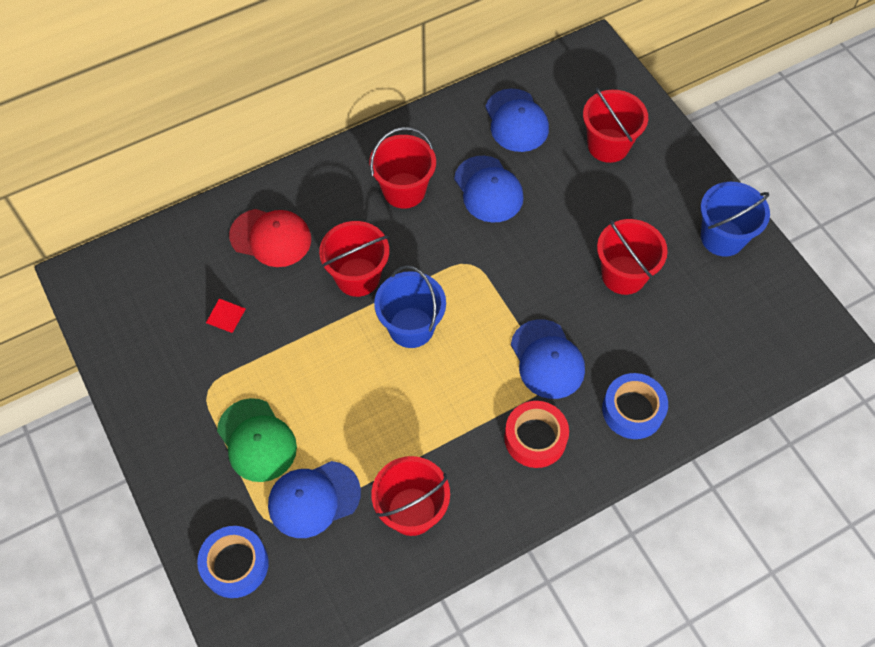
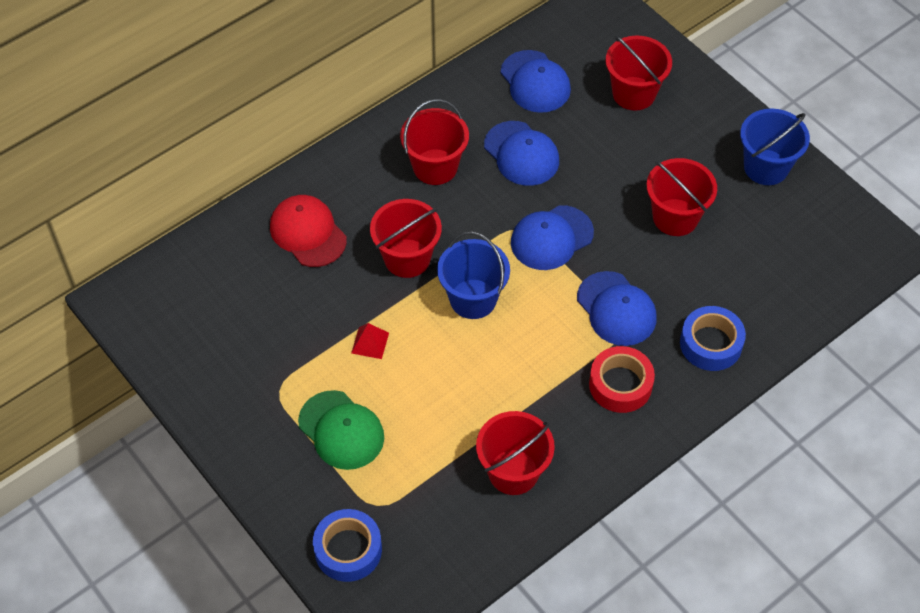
camera: 10 degrees left, 5 degrees down
red pyramid [206,299,246,333] -> red pyramid moved to [351,323,389,359]
red cap [229,209,311,267] -> red cap turned 135 degrees counterclockwise [270,195,347,267]
blue cap [268,461,361,538] -> blue cap moved to [511,205,594,270]

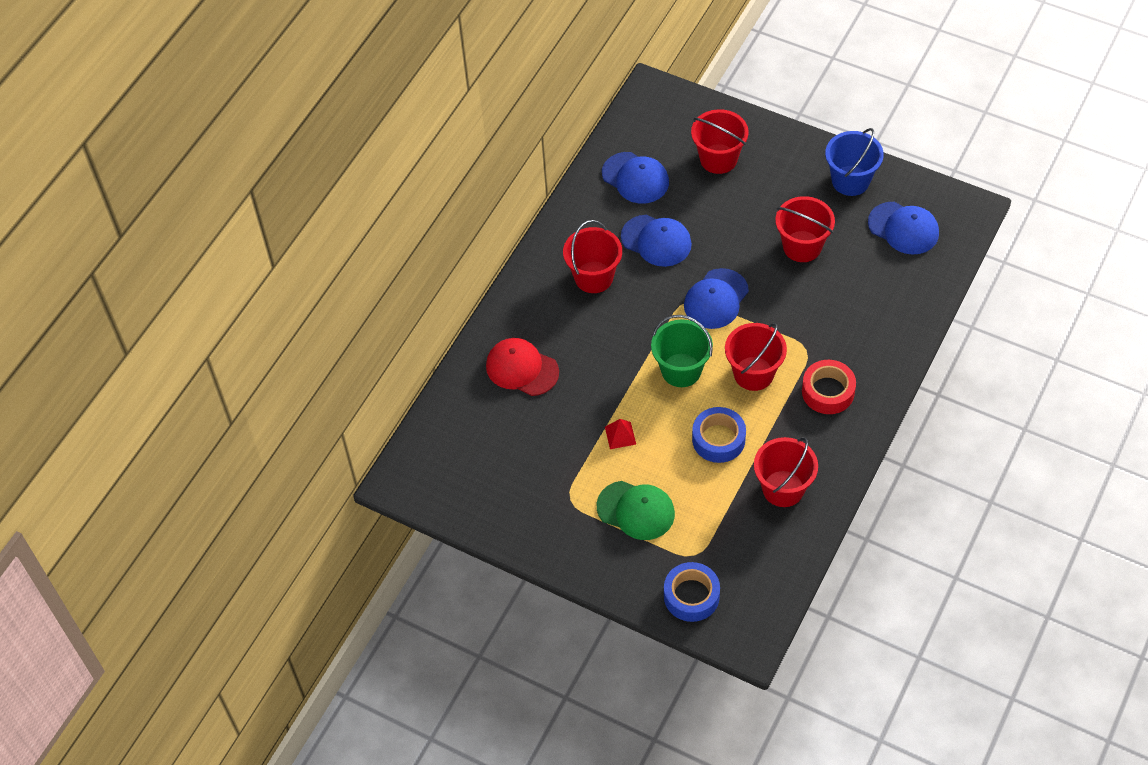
camera: 20 degrees left, 0 degrees up
red bucket [370,199,442,278] -> red bucket moved to [725,323,787,391]
blue bucket [437,232,510,319] -> green bucket [651,315,713,387]
blue cap [577,271,656,346] -> blue cap moved to [868,202,939,255]
blue tape [680,306,746,371] -> blue tape moved to [692,407,746,463]

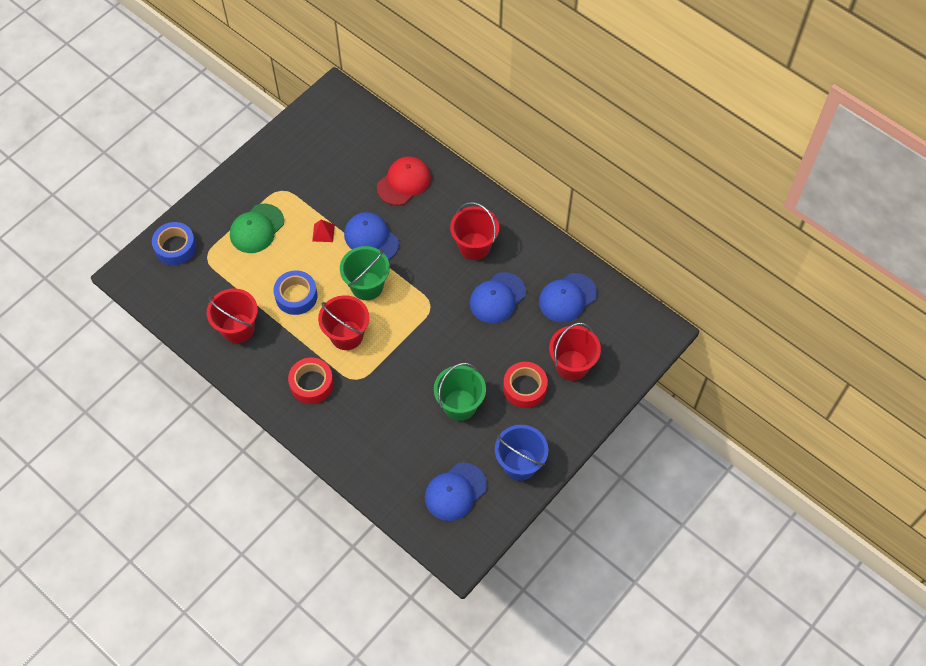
camera: 100 degrees right, 5 degrees up
blue cap [684,268,749,329] -> blue cap moved to [344,212,399,260]
red bucket [775,196,835,262] -> green bucket [434,363,486,421]
none -> red tape [503,362,548,408]

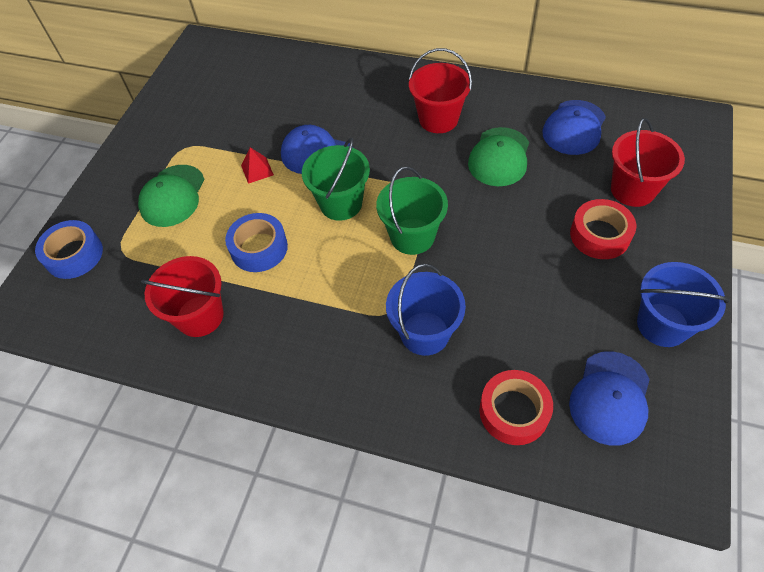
camera: 20 degrees left, 5 degrees down
red tape [288,358,334,404] -> red tape moved to [479,370,553,445]
red bucket [318,295,369,350] -> none
red cap [377,156,431,205] -> none
green bucket [434,363,486,421] -> green bucket moved to [376,166,448,255]
blue cap [470,272,526,324] -> green cap [468,127,529,186]
none -> blue bucket [386,264,466,356]

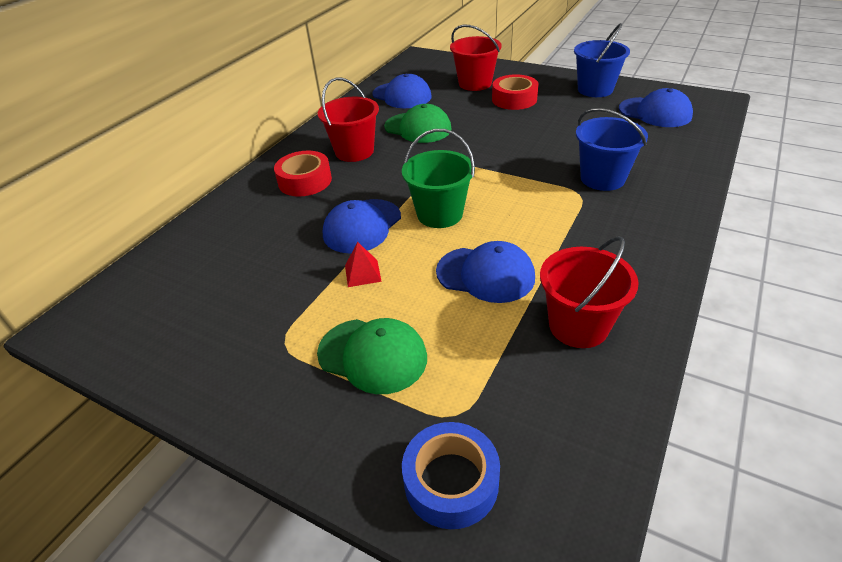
camera: 80 degrees left, 15 degrees down
blue tape [225,213,288,272] -> blue cap [436,241,535,303]
green bucket [376,166,448,255] -> none
red tape [479,370,553,445] -> red tape moved to [274,151,332,197]

